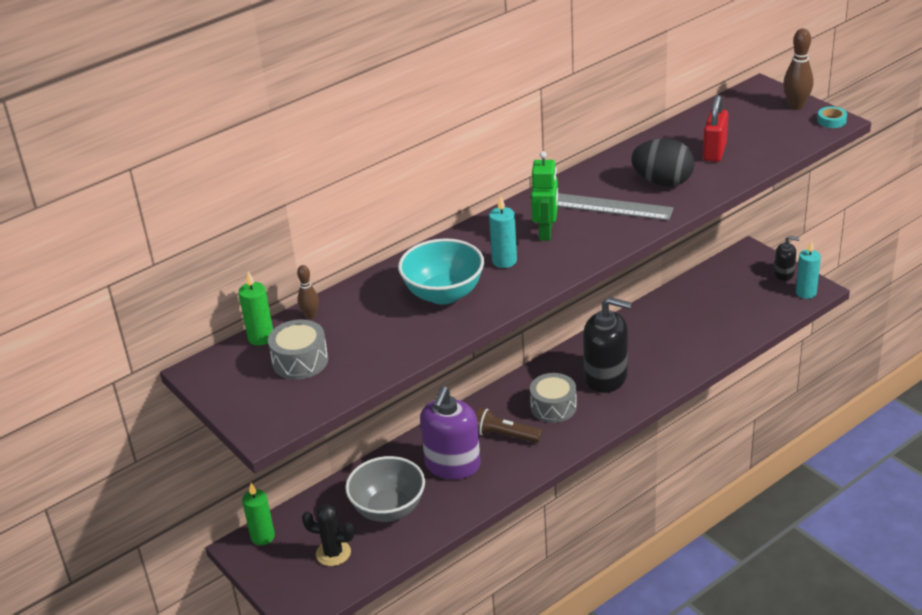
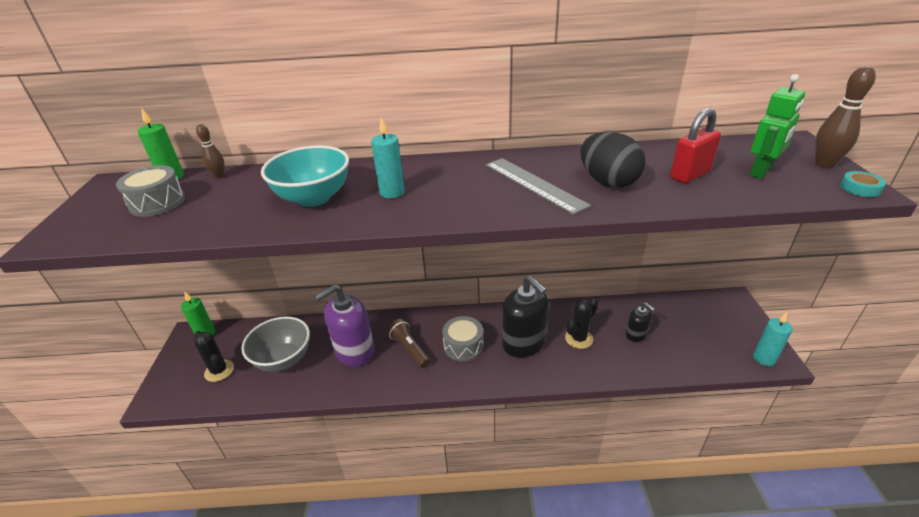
camera: 35 degrees right, 0 degrees up
green robot [531,151,558,241] -> green robot moved to [750,74,805,179]
black soap dispenser [774,236,800,281] -> black soap dispenser moved to [626,303,655,342]
none -> black cactus [565,299,598,349]

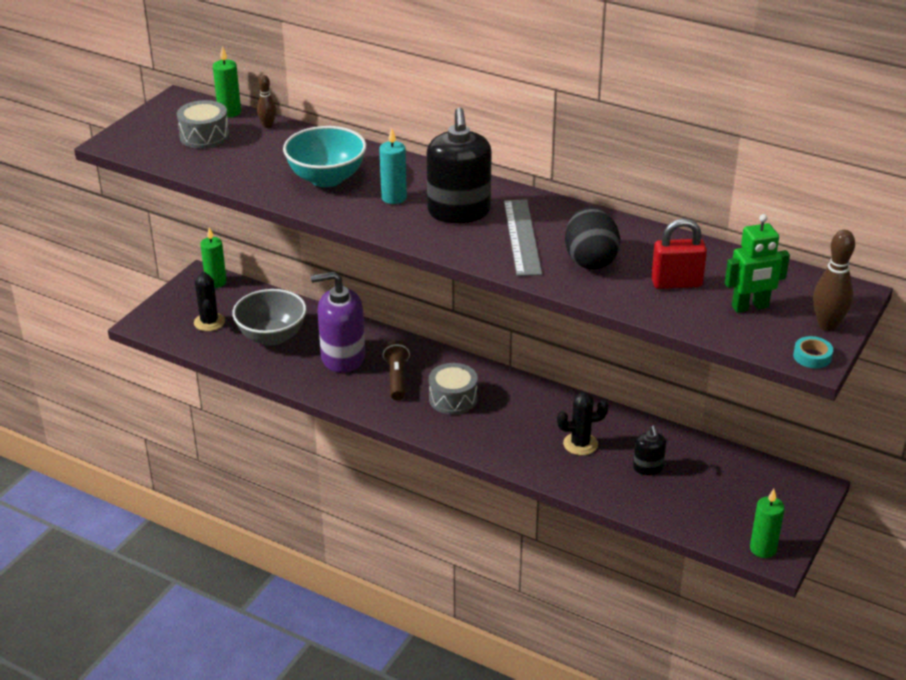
camera: 30 degrees right, 0 degrees up
black soap dispenser [502,276,549,358] -> black soap dispenser moved to [426,107,492,223]
turquoise candle [753,312,793,366] -> green candle [750,489,785,558]

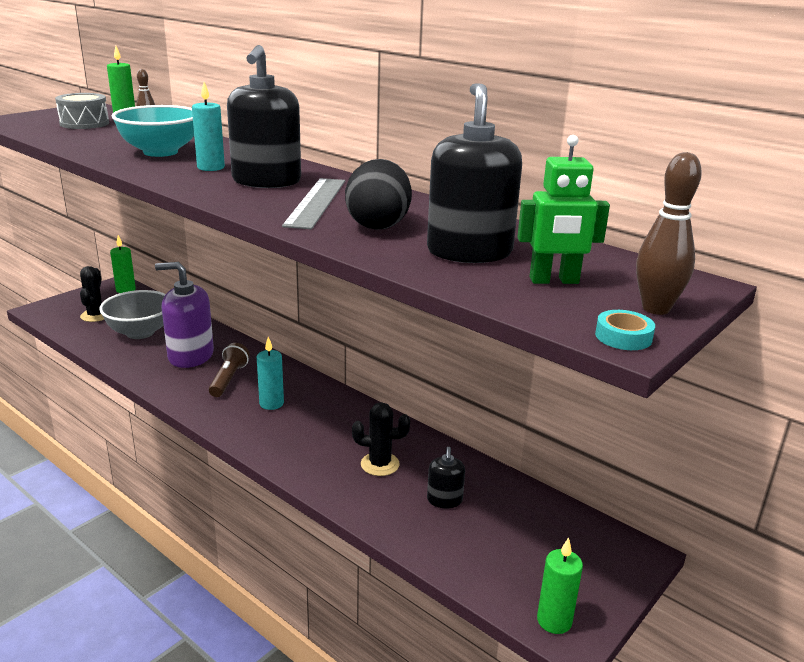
camera: 10 degrees right, 10 degrees down
grey drum [429,363,478,415] -> turquoise candle [257,337,284,410]
red padlock [651,218,707,289] -> black soap dispenser [427,83,522,263]

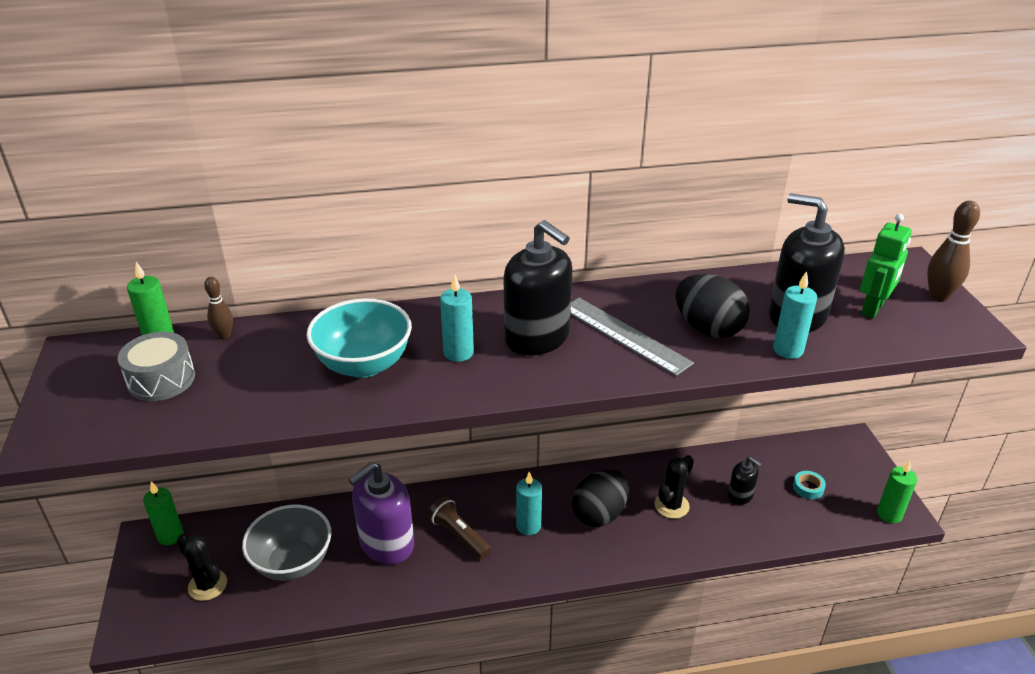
camera: 50 degrees left, 10 degrees up
turquoise tape [595,310,655,350] -> turquoise tape moved to [793,471,826,499]
none -> black egg [572,469,629,527]
none -> turquoise candle [773,271,817,359]

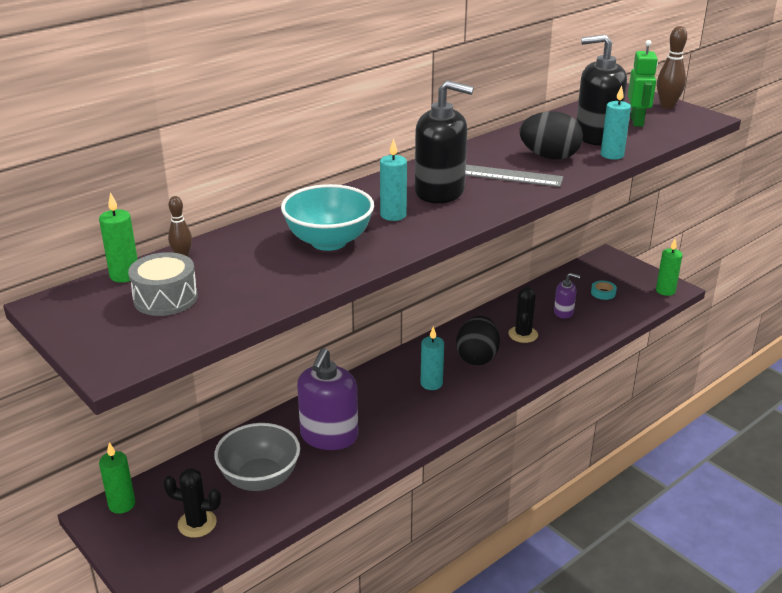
camera: 30 degrees left, 5 degrees down
brown flashlight [428,496,491,559] -> none
black soap dispenser [728,456,762,505] -> purple soap dispenser [554,273,580,319]

